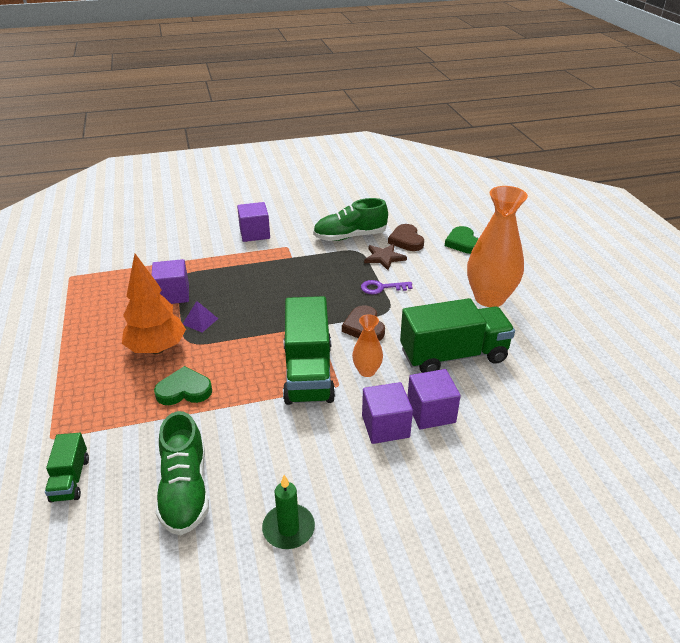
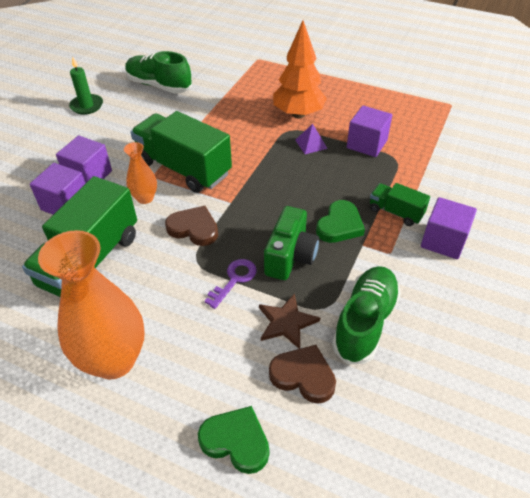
camera: 130 degrees right, 10 degrees up
green truck [45,433,89,502] -> green truck moved to [370,183,430,226]
green heart [154,366,212,405] -> green heart moved to [316,200,365,243]
none -> green camera [264,206,319,280]

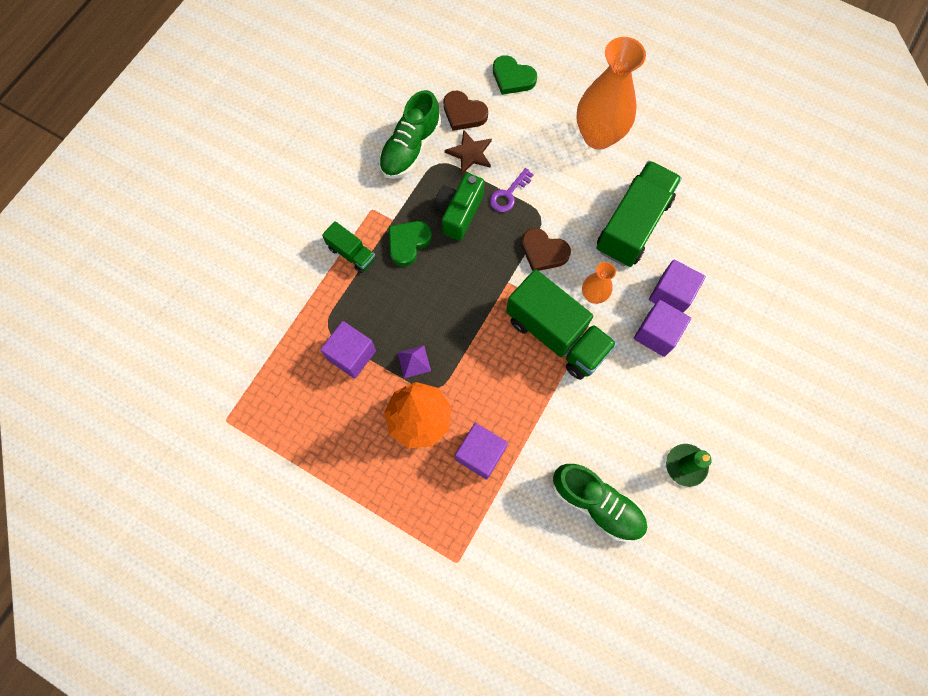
camera: 175 degrees left, 25 degrees up
purple cube [421,197,477,259] -> purple cube moved to [455,423,508,480]

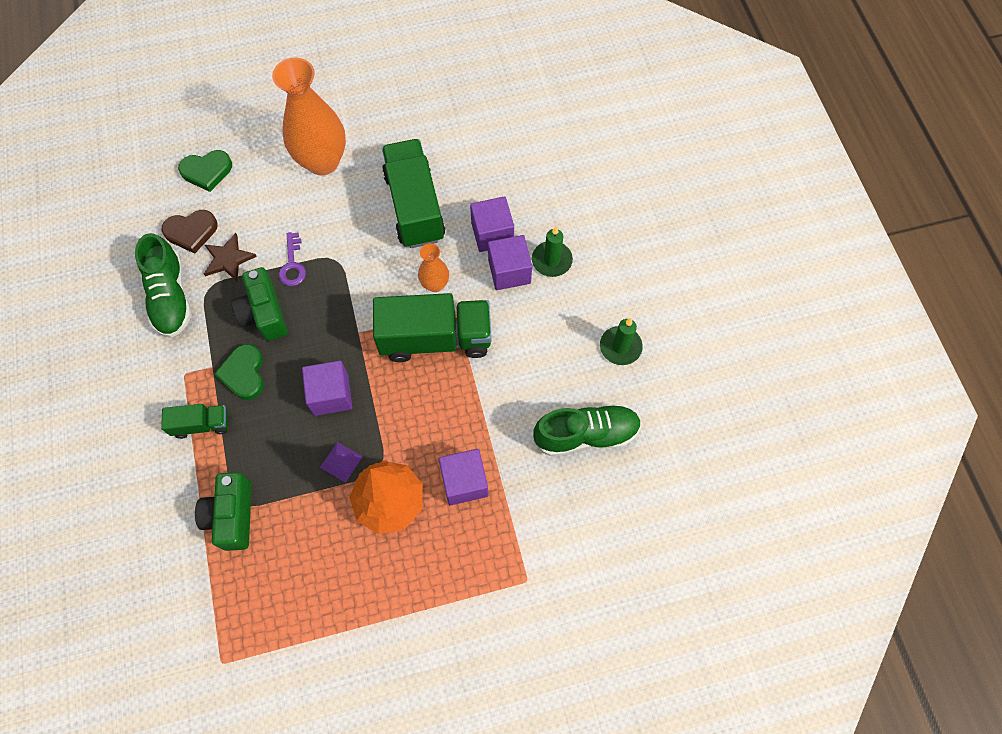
camera: 45 degrees left, 5 degrees down
purple cube [320,321,376,379] -> purple cube moved to [302,361,352,416]
brown heart [521,228,571,271] -> none
none -> green camera [195,472,252,551]
none -> green candle [532,226,573,277]

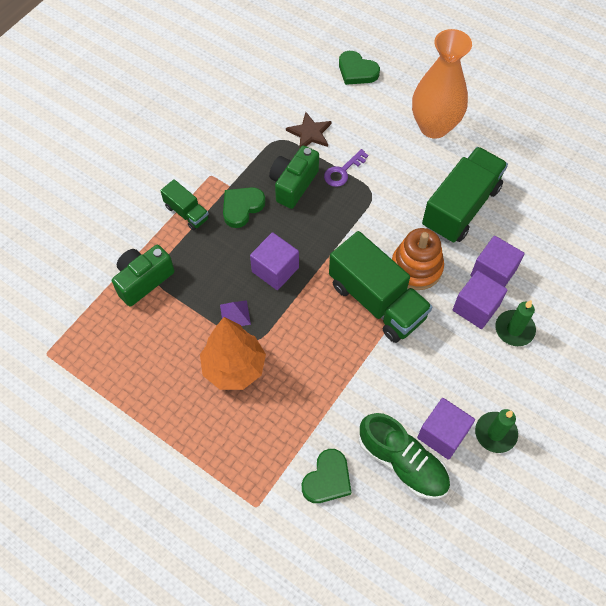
camera: 50 degrees right, 5 degrees down
green shoe [135,233,192,338] -> none
brown heart [161,210,218,254] -> none
orange vase [418,243,449,292] -> orange stacking toy [392,228,444,290]
purple cube [439,449,488,505] -> purple cube moved to [417,398,475,460]
none -> green heart [302,449,351,503]

